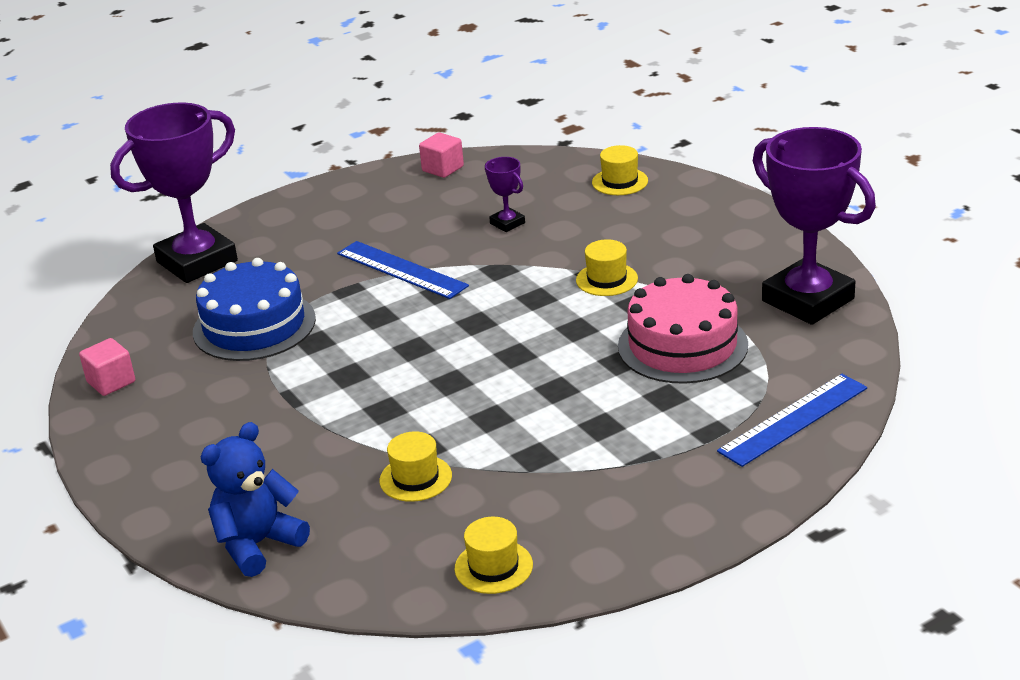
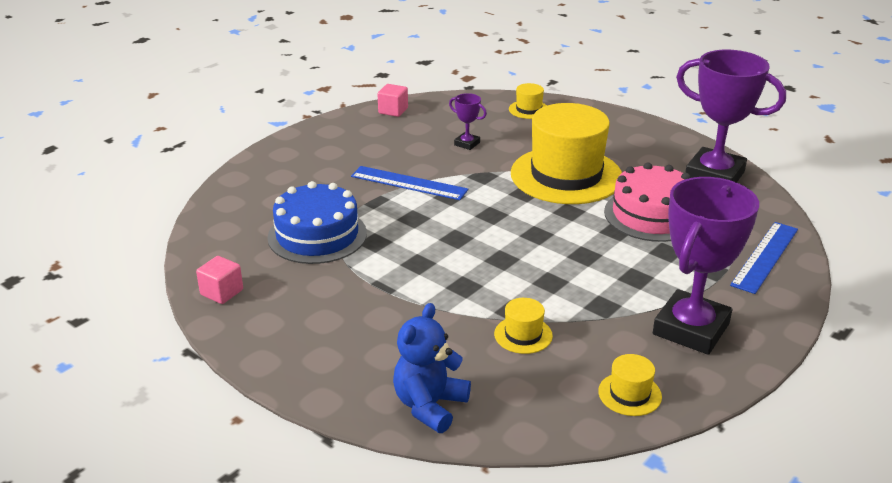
camera: 20 degrees left, 0 degrees up
purple trophy [110,102,238,283] -> purple trophy moved to [653,177,759,355]
yellow hat [576,240,638,296] -> yellow hat [511,103,622,204], size x2.43

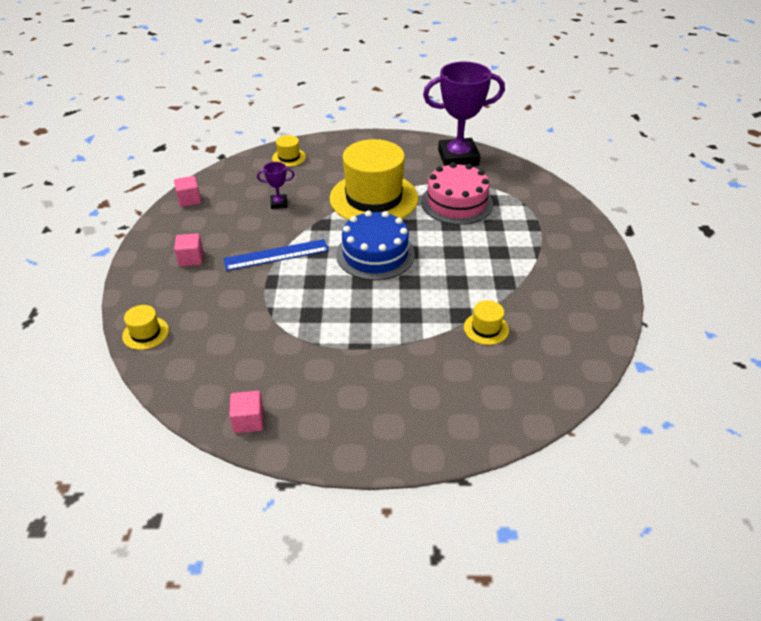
camera: 40 degrees left, 10 degrees up
blue cake [267,181,367,264] -> blue cake moved to [336,211,415,280]
blue teddy bear [393,303,471,433] -> none
yellow hat [598,354,662,416] -> yellow hat moved to [122,305,169,350]
purple trophy [653,177,759,355] -> none
blue ruler [730,222,798,294] -> none
none -> pink cube [174,233,203,267]

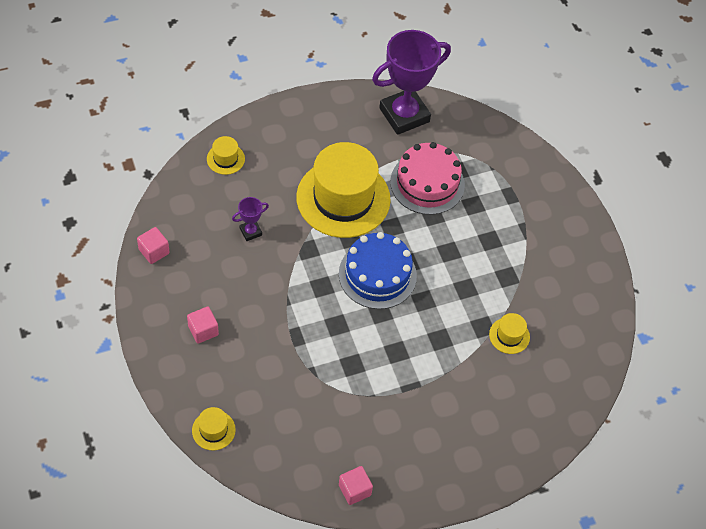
camera: 25 degrees left, 15 degrees up
blue ruler [223,239,329,271] -> none

